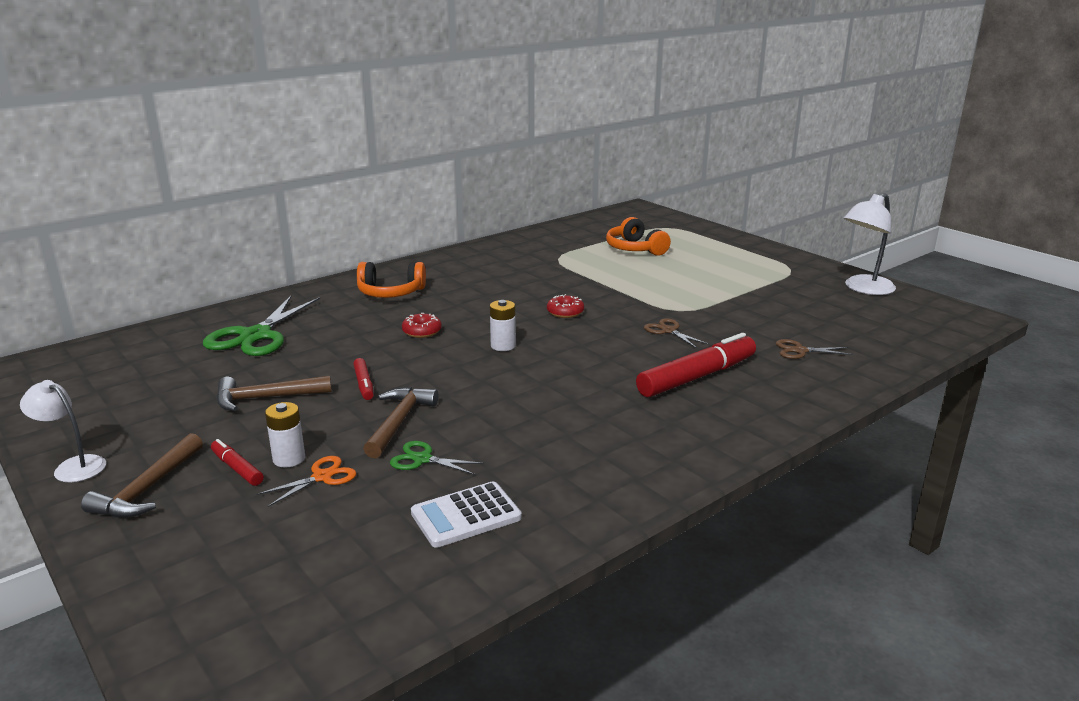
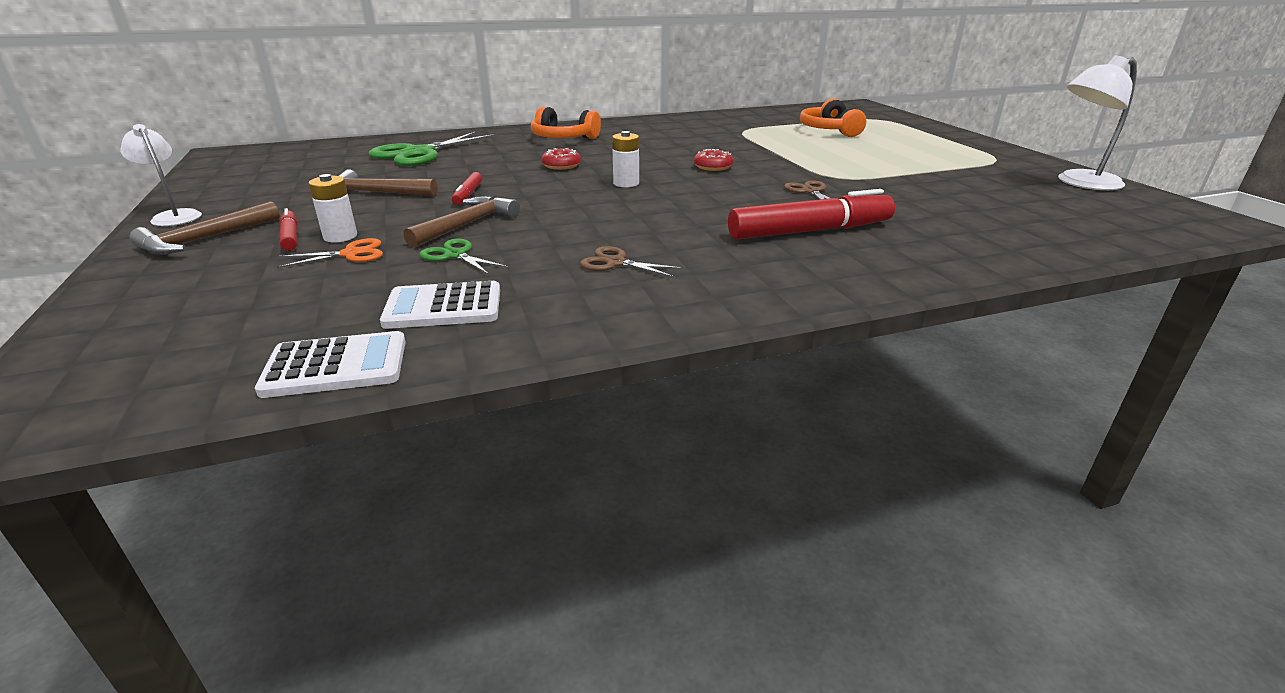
camera: 20 degrees right, 5 degrees up
brown scissors [776,339,853,359] -> brown scissors moved to [580,246,684,277]
none -> white calculator [255,331,406,398]

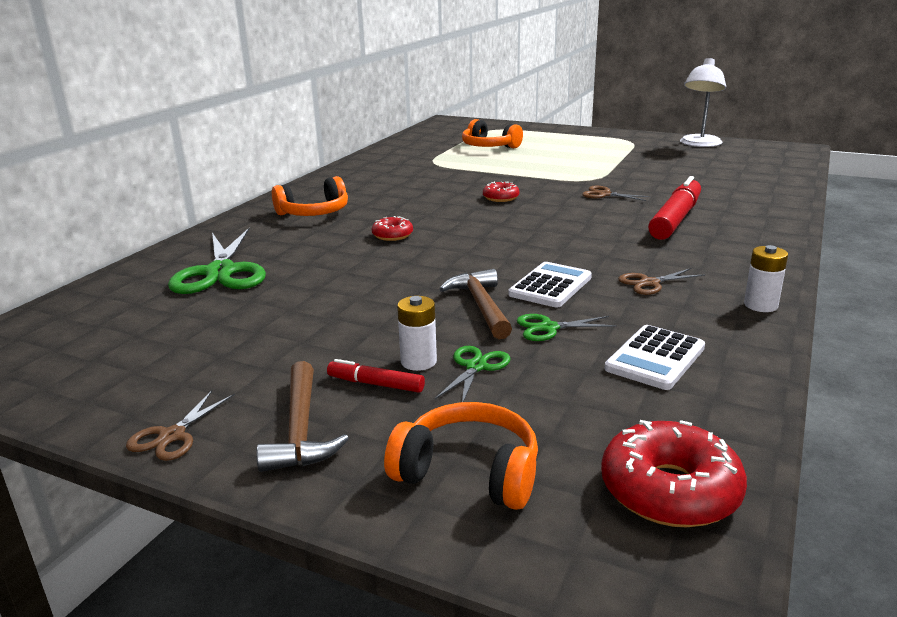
camera: 45 degrees left, 5 degrees down
white lamp [120,124,202,226] -> brown scissors [126,390,235,461]
white calculator [255,331,406,398] -> white calculator moved to [508,262,592,308]
orange scissors [277,238,383,268] -> green scissors [435,346,510,402]
brown hammer [339,169,437,196] -> none
red marker [452,172,482,205] -> none
white battery [612,131,639,187] -> white battery moved to [744,245,788,312]
none -> orange headphones [384,402,538,510]
none -> red donut [601,420,747,527]

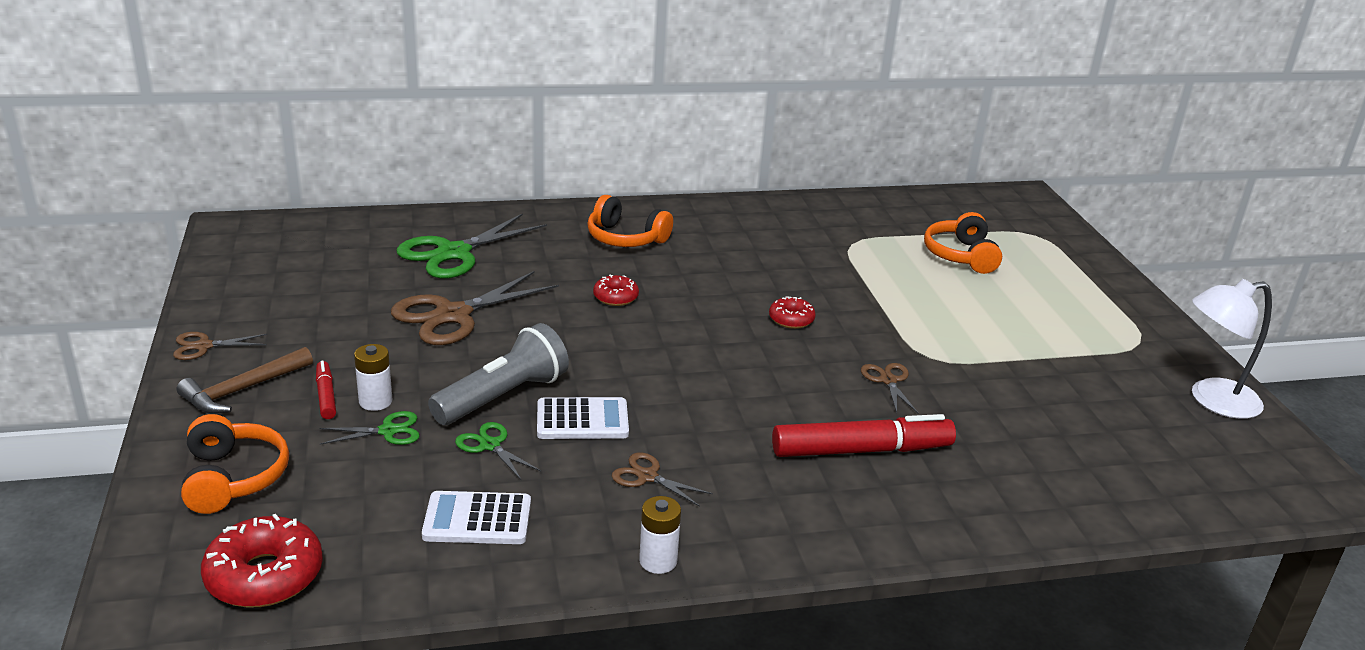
camera: 50 degrees right, 5 degrees up
brown hammer [439,269,512,339] -> grey flashlight [428,323,569,425]
none -> brown scissors [391,271,559,345]

